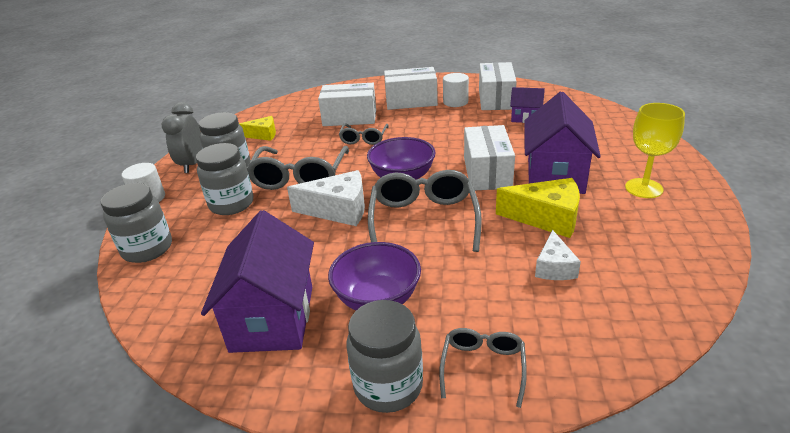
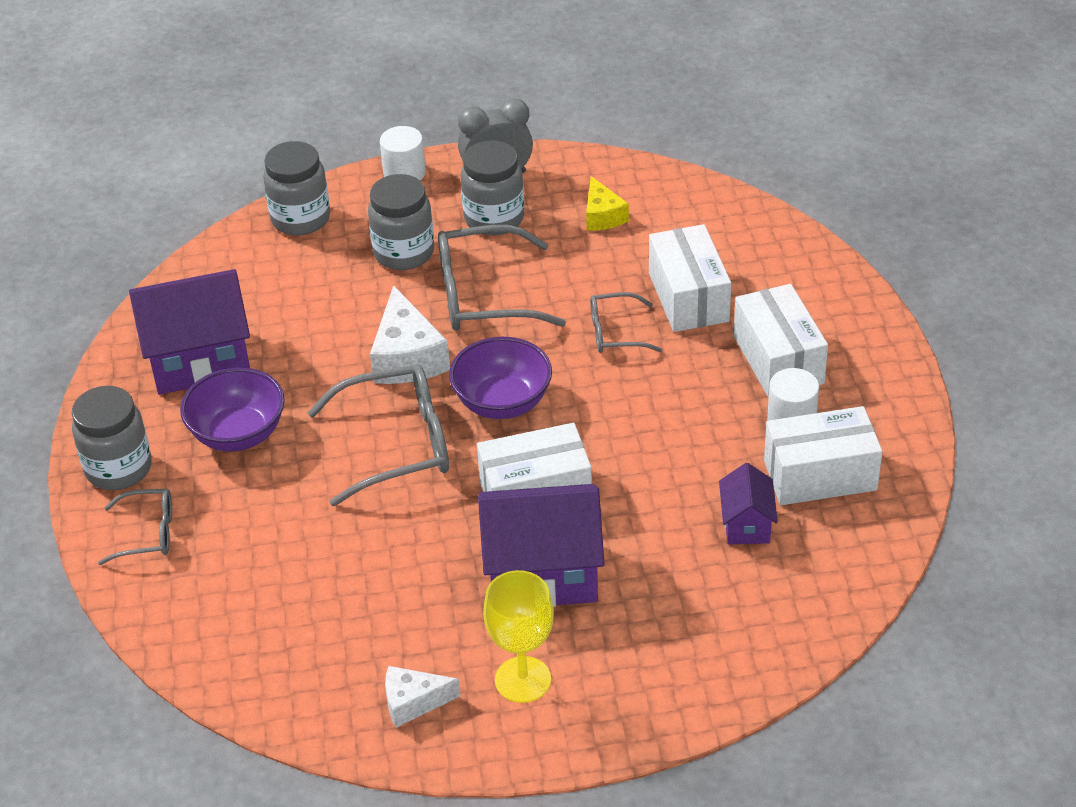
camera: 75 degrees right, 10 degrees up
yellow cheese [496,178,580,238] -> none
white cheese [535,230,581,280] -> white cheese moved to [385,666,460,728]

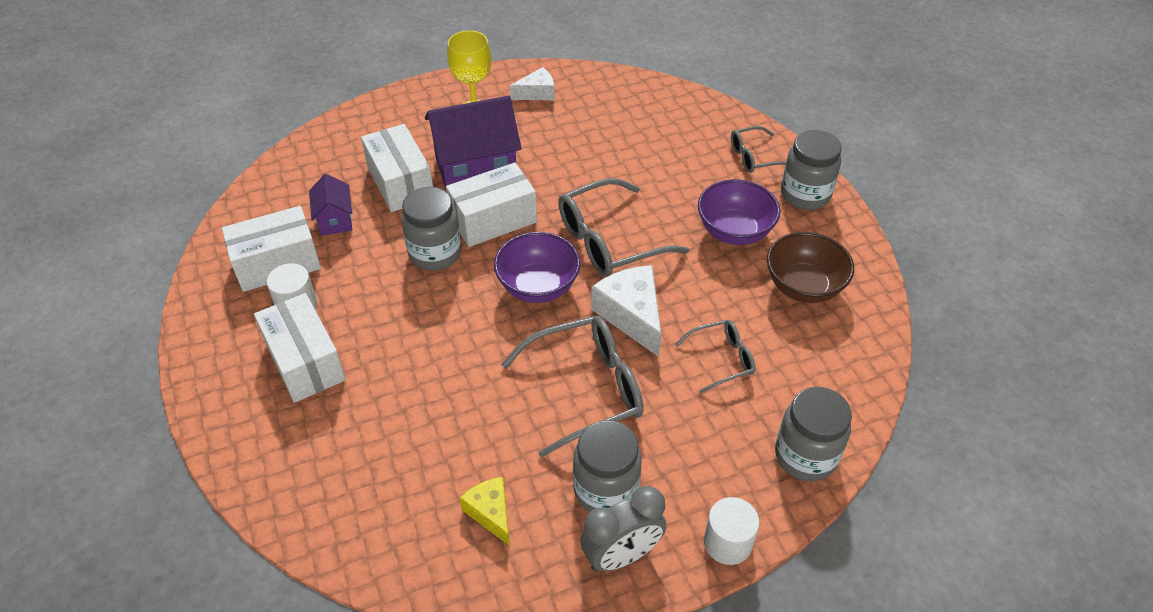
camera: 165 degrees right, 5 degrees up
purple house [129,269,250,395] -> brown bowl [767,232,854,303]
grey jar [368,174,434,270] -> grey jar moved to [401,187,462,270]
grey glasses [590,292,663,353] -> grey glasses moved to [675,320,755,394]
white box [649,224,731,332] -> white box moved to [361,124,433,212]

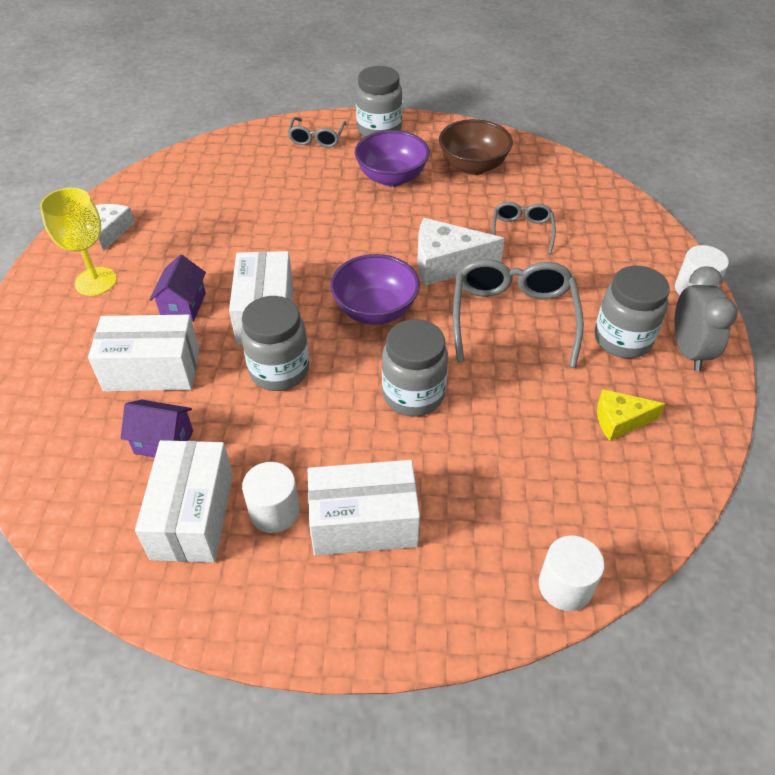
camera: 65 degrees left, 0 degrees up
purple house [425,96,522,189] -> purple house [149,255,206,322], size x0.51
grey glasses [558,178,689,277] -> none
grey jar [775,387,852,481] -> grey jar moved to [382,319,448,417]
none -> white cylinder [539,536,604,611]

